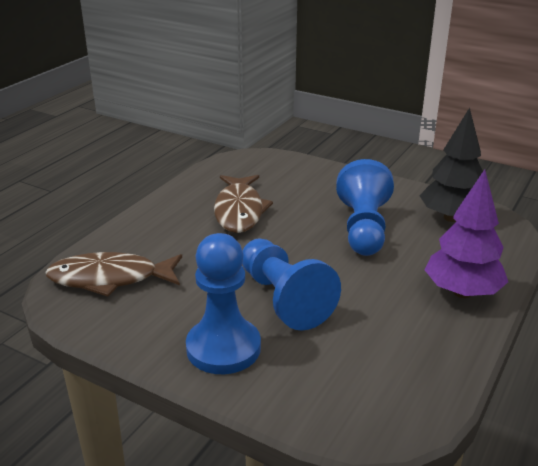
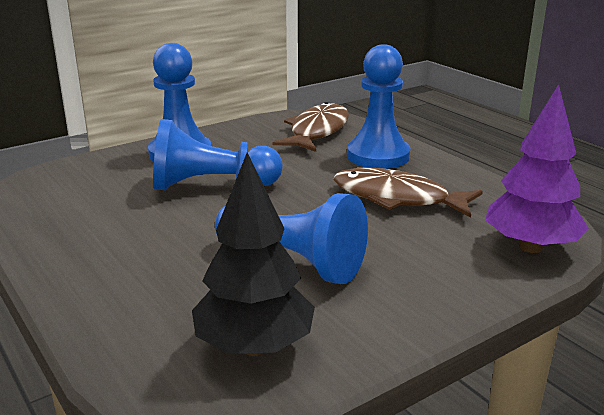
camera: 115 degrees right, 5 degrees down
purple tree [425,170,508,298] -> purple tree moved to [485,84,589,253]
none -> blue pawn [347,44,410,169]

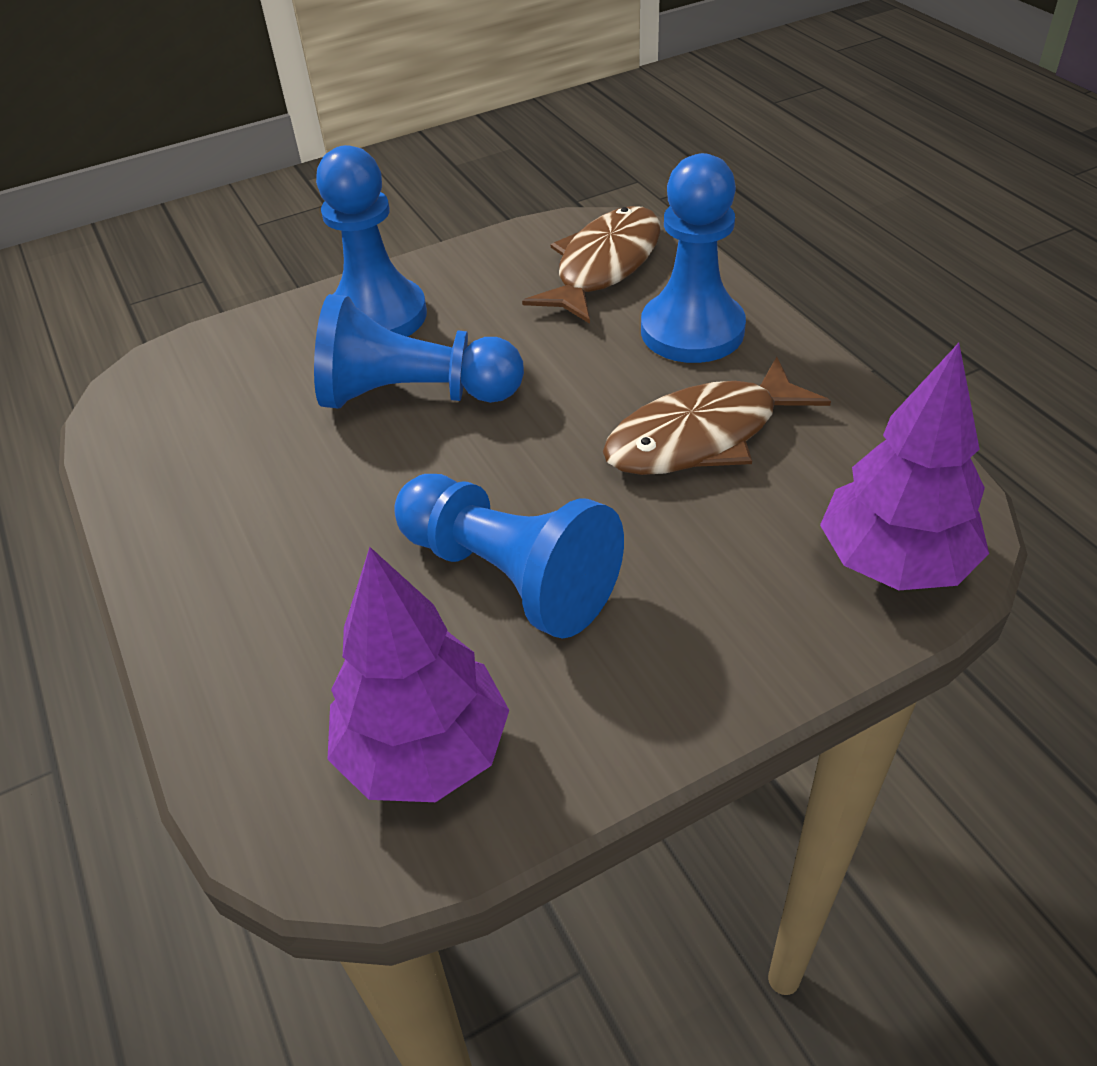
camera: 10 degrees right, 20 degrees up
black tree [192,152,315,356] -> purple tree [327,547,509,802]
brown fish [333,167,483,218] -> brown fish turned 60 degrees counterclockwise [603,357,831,475]

